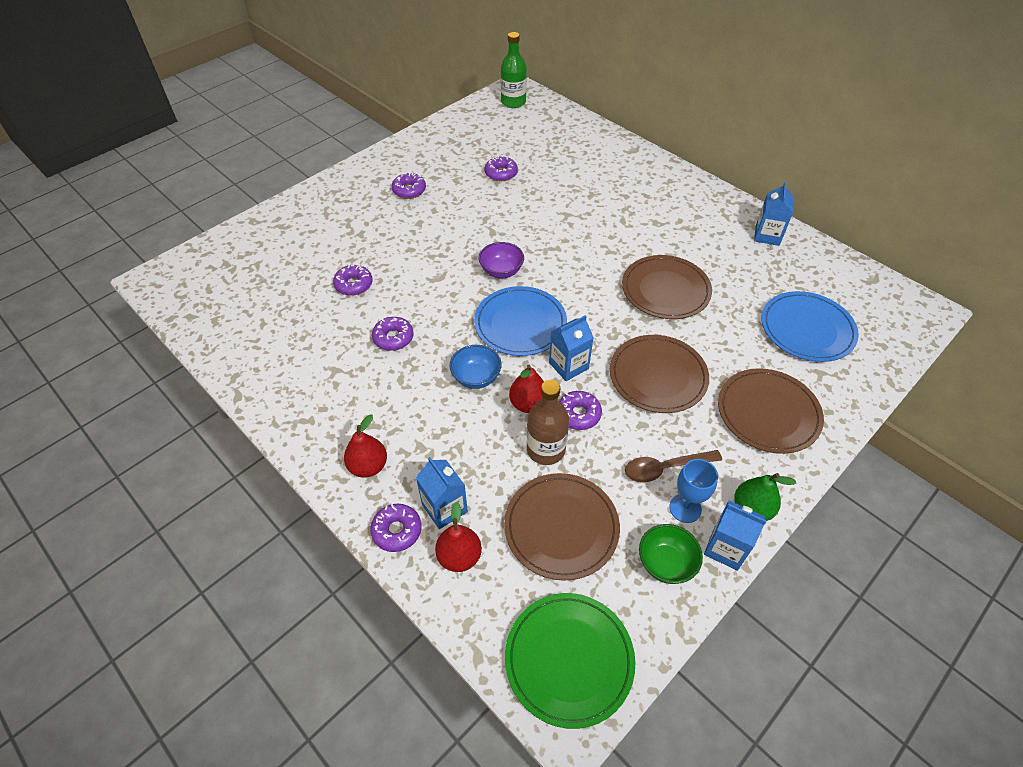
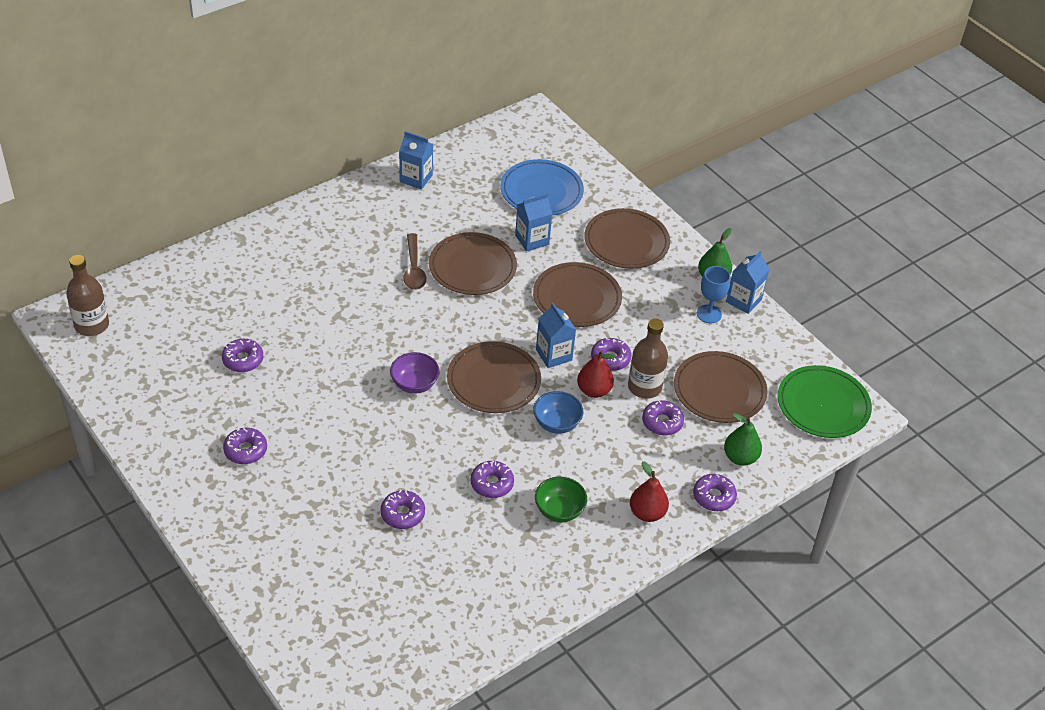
camera: 85 degrees left, 5 degrees down
blue carton [416,457,468,529] -> blue carton moved to [515,193,552,252]
red pear [435,502,482,572] -> green pear [724,413,762,466]
blue plate [474,286,567,356] -> brown plate [447,341,541,413]
green bottle [501,32,527,108] -> brown bottle [66,255,109,336]
brown spoon [625,450,722,482] -> brown spoon moved to [403,233,427,290]
green bowl [639,524,703,584] -> green bowl moved to [535,477,587,522]
none -> purple donut [642,400,684,436]

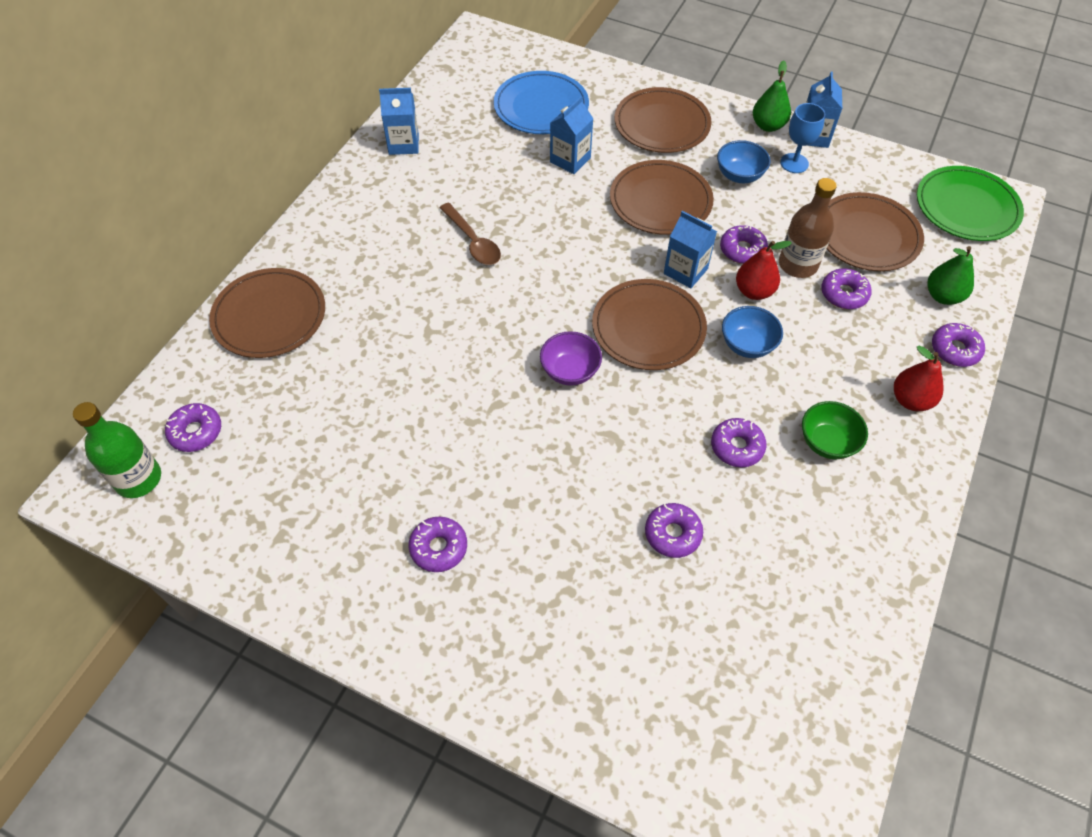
camera: 25 degrees left, 10 degrees up
brown bottle [66,255,109,336] -> green bottle [73,402,161,498]
purple donut [222,339,263,372] -> purple donut moved to [165,403,221,452]
brown plate [429,232,517,295] -> brown plate moved to [209,268,325,358]
none -> blue bowl [717,140,771,183]

